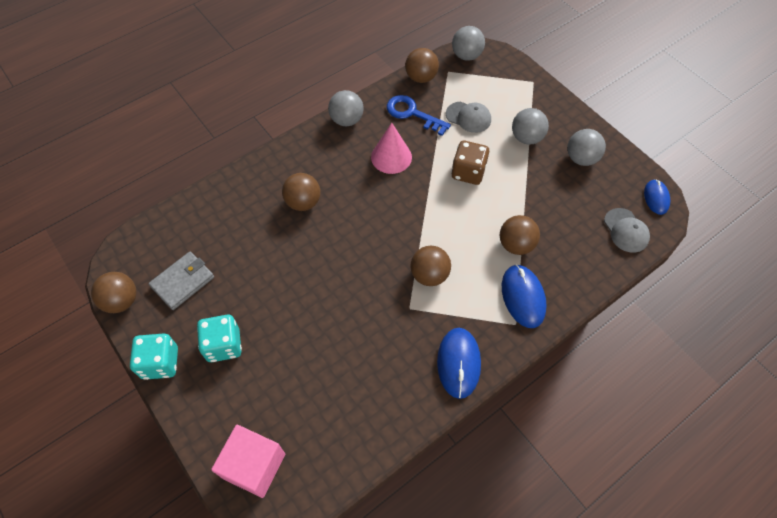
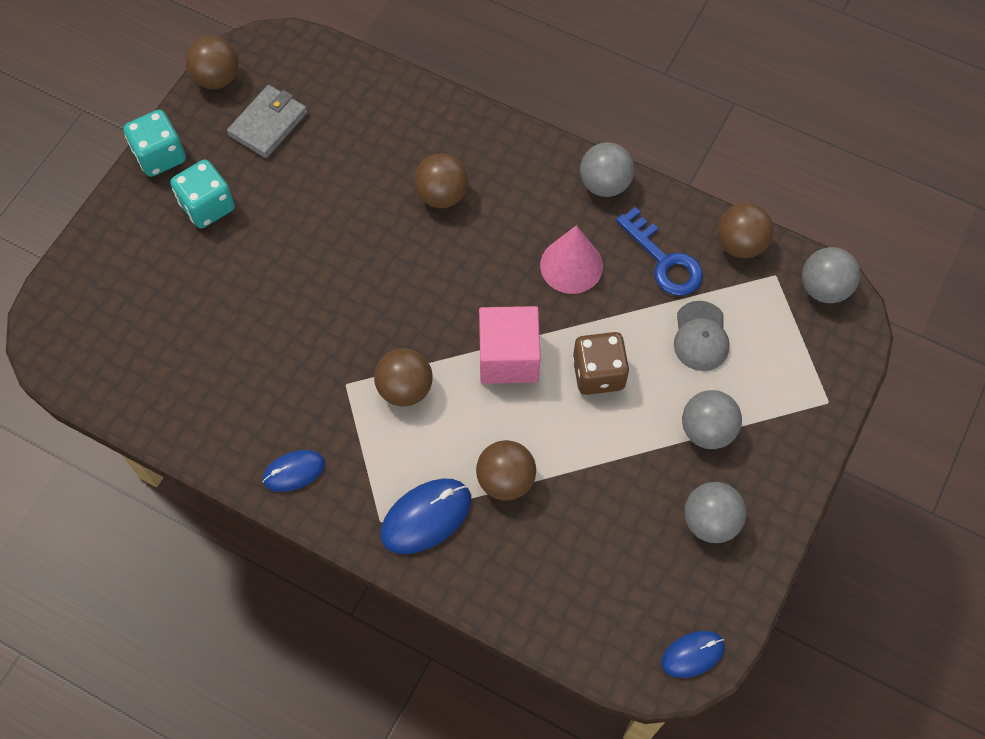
camera: 65 degrees right, 5 degrees up
grey wallet [148,252,214,310] -> grey wallet turned 75 degrees counterclockwise [227,85,307,158]
pink cube [211,425,285,498] -> pink cube moved to [479,306,541,384]
blue key [387,95,451,136] -> blue key turned 135 degrees clockwise [616,207,703,296]
blue mouse [437,328,481,399] -> blue mouse [263,450,325,492], size x0.64
grey cap [604,208,650,253] -> none

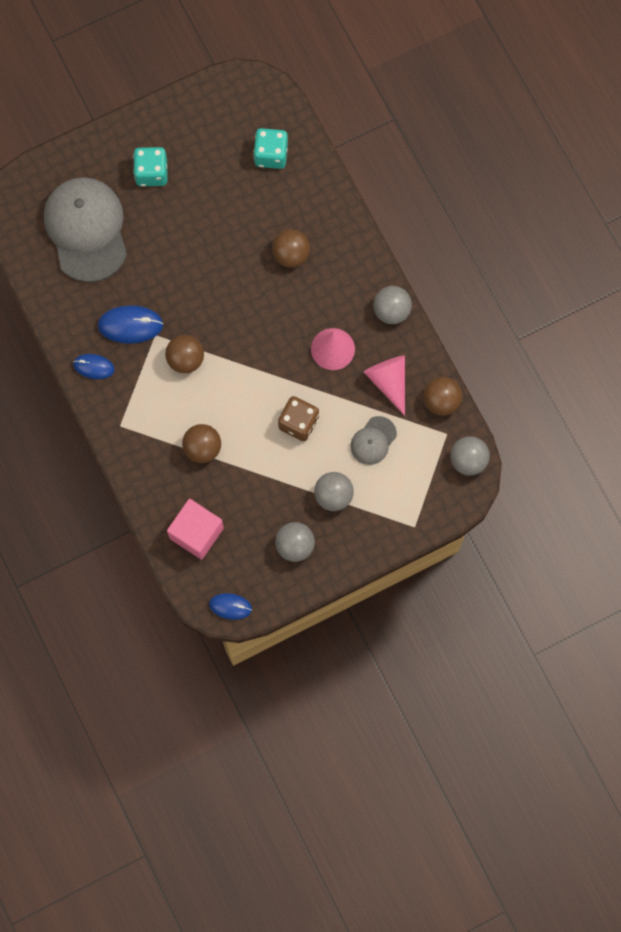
camera: 35 degrees right, 10 degrees up
turquoise dice [123,110,186,177] -> turquoise dice moved to [253,128,288,169]
brown ball [186,36,239,89] -> none
grey wallet [227,85,307,158] -> none
blue mouse [380,479,471,554] -> blue mouse moved to [98,305,163,344]
pink cube [479,306,541,384] -> pink cube moved to [167,499,224,560]
blue key [616,207,703,296] -> pink cone [364,355,405,416]
none -> grey cap [44,177,127,282]

